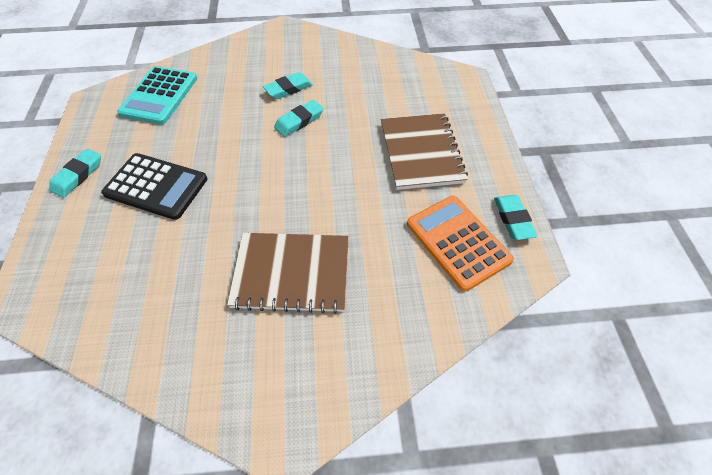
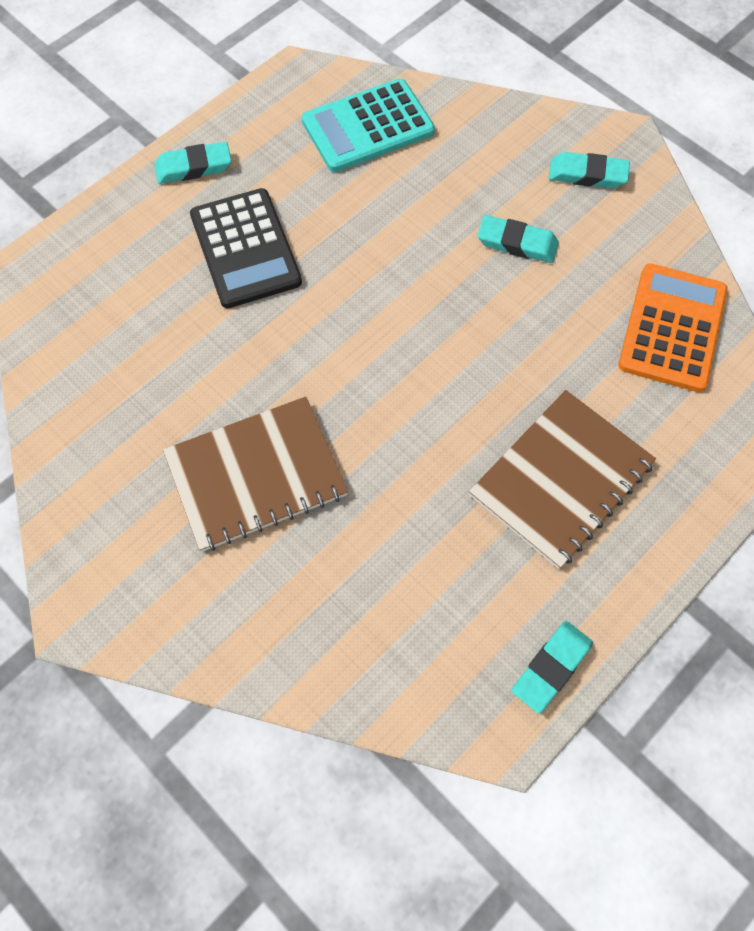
camera: 50 degrees right, 10 degrees up
brown notebook [227,233,349,314] -> brown notebook turned 75 degrees counterclockwise [163,397,348,552]
turquoise eraser [274,100,324,137] -> turquoise eraser moved to [549,152,630,189]
orange calculator [407,196,514,292] -> orange calculator moved to [618,263,728,392]

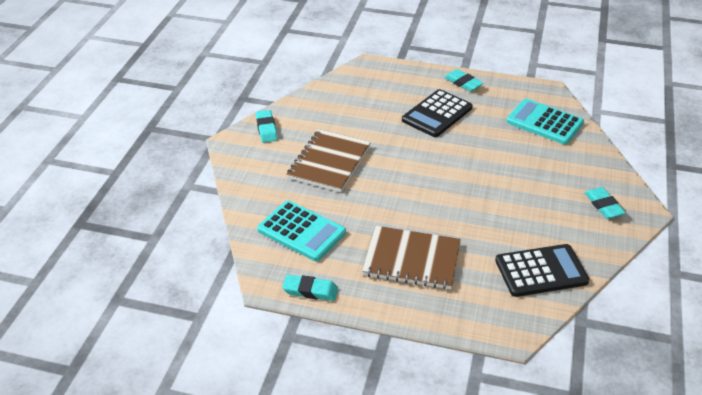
camera: 60 degrees right, 25 degrees down
brown notebook [163,397,348,552] -> brown notebook turned 75 degrees clockwise [287,129,371,192]
turquoise eraser [477,215,559,263] -> turquoise eraser moved to [256,110,278,143]
orange calculator [618,263,728,392] -> black calculator [495,244,589,297]
none -> turquoise calculator [257,200,346,261]

